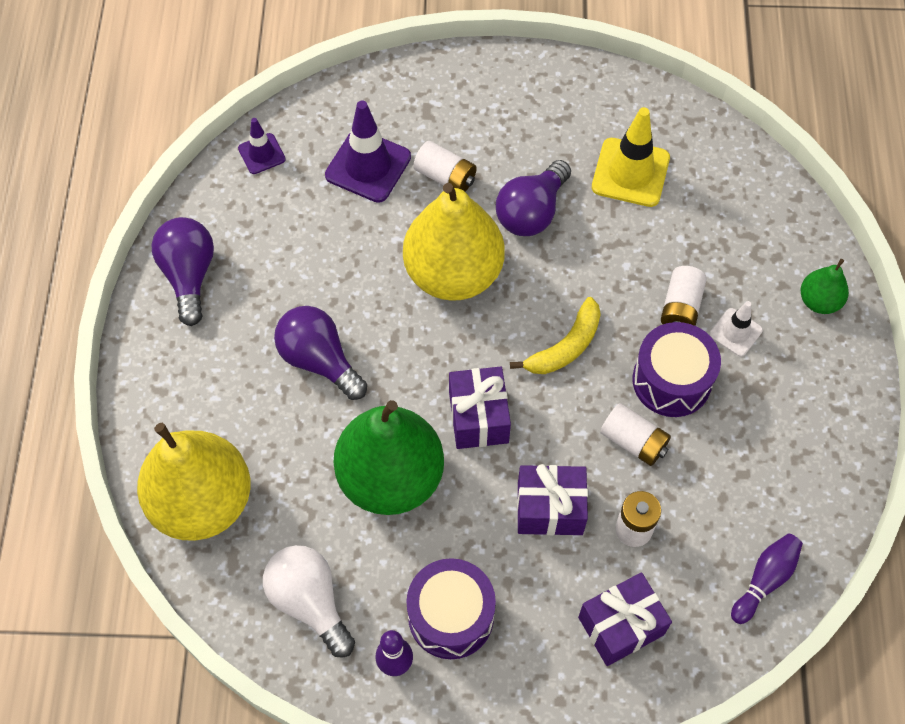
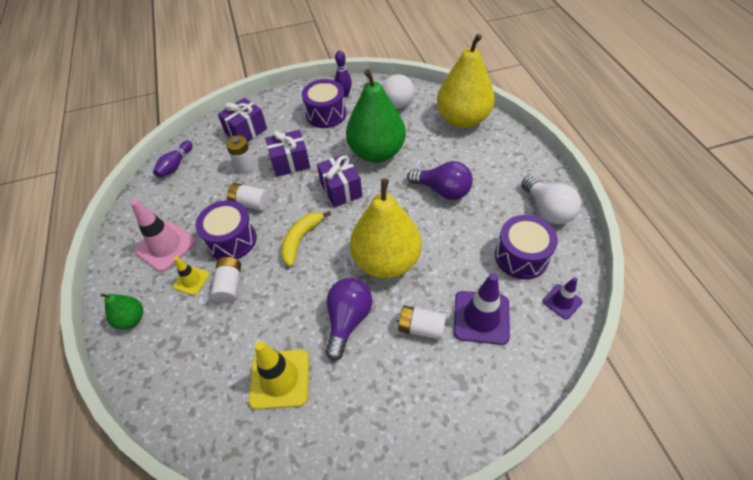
camera: 165 degrees right, 10 degrees down
purple light bulb [152,217,214,326] -> white light bulb [521,176,581,224]
white traffic cone [709,301,763,357] -> yellow traffic cone [173,256,210,295]
none -> pink traffic cone [131,199,196,272]
none -> purple drum [495,215,558,279]

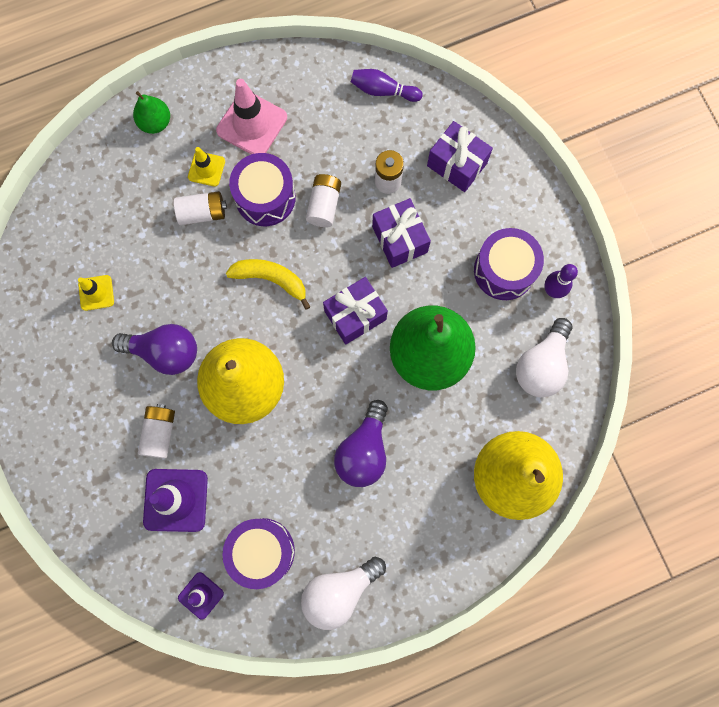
camera: 80 degrees right, 25 degrees up
yellow traffic cone [249,341,309,410] -> yellow traffic cone [78,275,114,311], size x0.57

